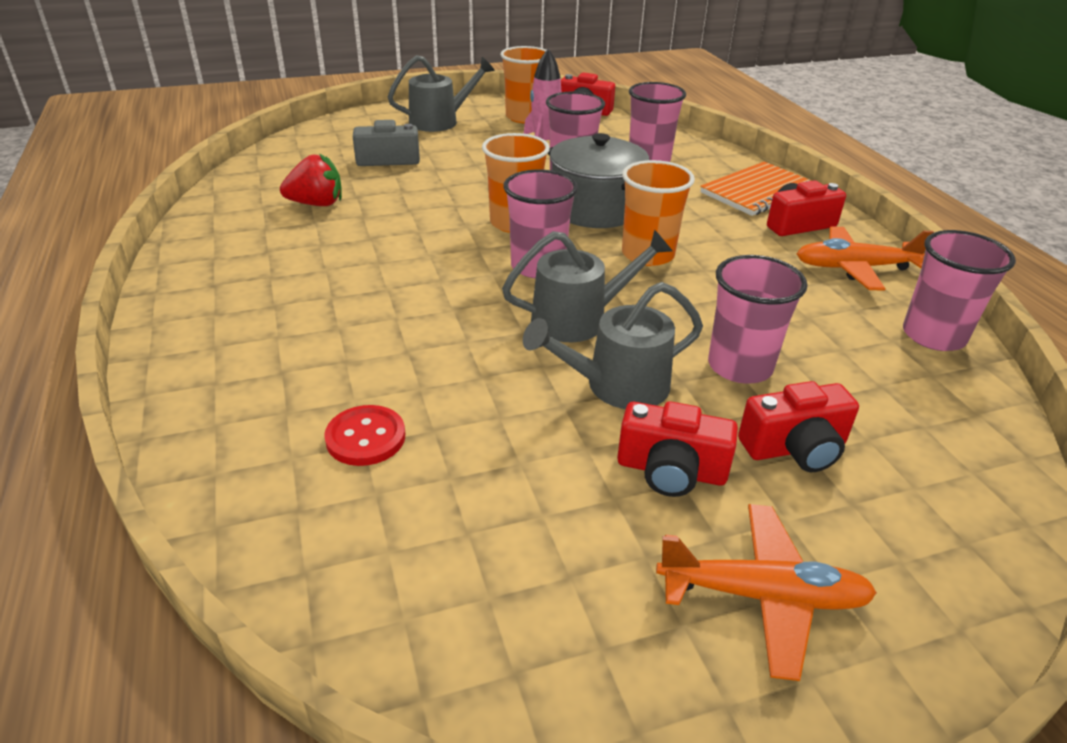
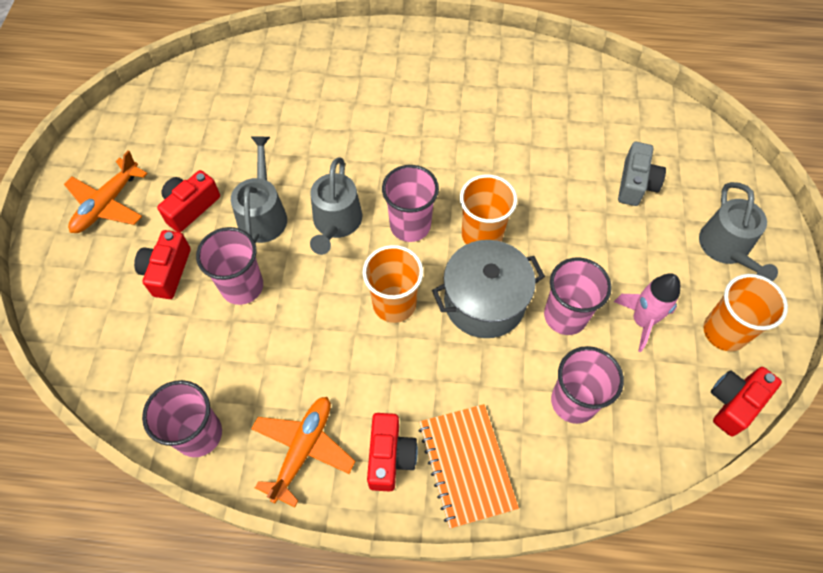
camera: 115 degrees right, 25 degrees up
red strawberry [280,153,342,206] -> none
red button [324,405,405,466] -> none

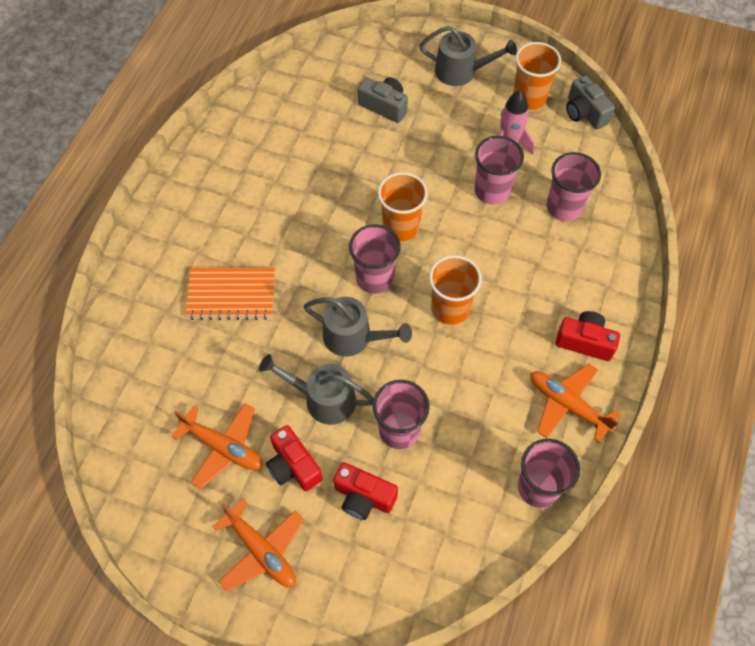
camera: 75 degrees left, 0 degrees up
orange notebook [419,404,519,529] -> orange notebook moved to [185,268,275,320]
grey pot [432,240,545,338] -> none
red camera [711,367,782,437] -> grey camera [566,75,615,129]
none -> orange plane [171,403,263,489]

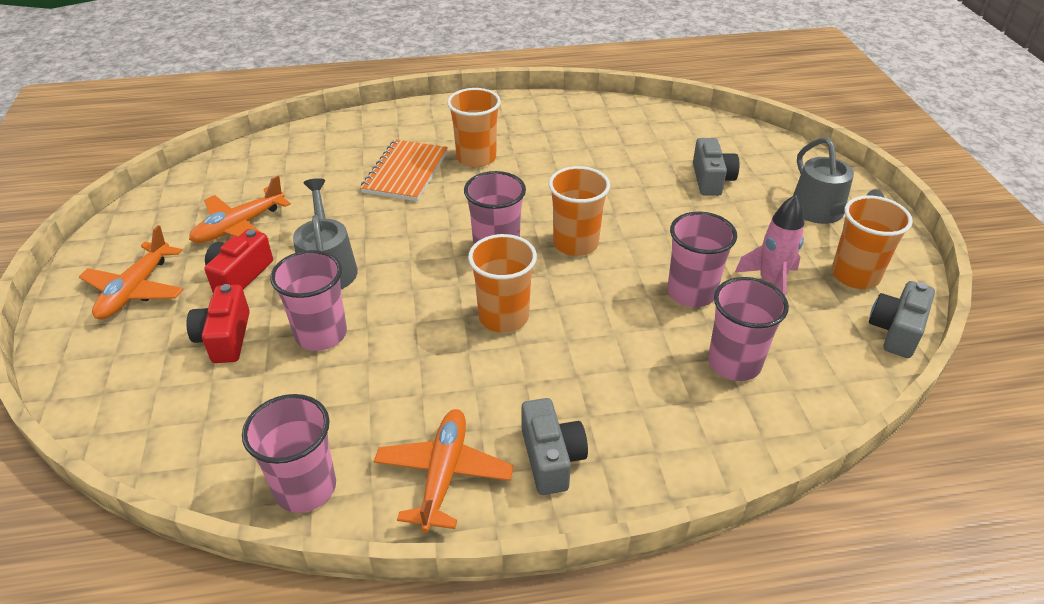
camera: 60 degrees right, 20 degrees down
orange plane [171,403,263,489] -> orange plane turned 45 degrees clockwise [189,176,291,243]
orange notebook [185,268,275,320] -> orange notebook turned 45 degrees clockwise [360,139,448,201]
grey watering can [304,297,412,357] -> none
red camera [555,311,620,361] -> grey camera [522,398,588,495]
none -> orange cup [447,88,501,167]

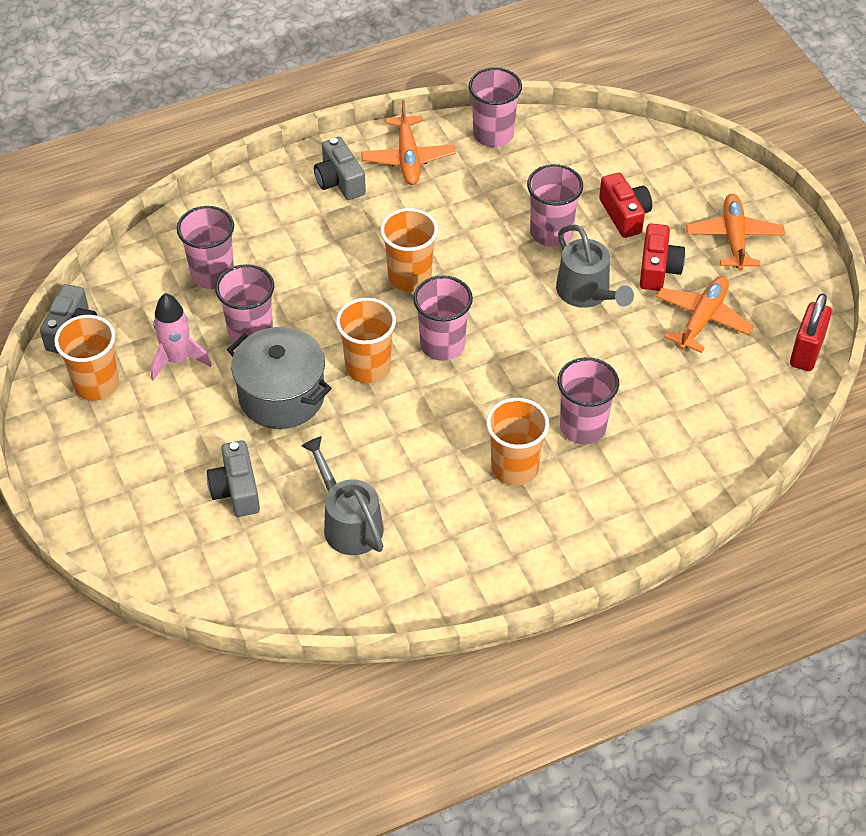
camera: 165 degrees right, 10 degrees up
orange notebook [360,139,448,201] -> pink cup [558,357,619,444]
grey watering can [793,138,885,224] -> grey watering can moved to [301,436,383,555]
none -> grey pot [227,327,332,429]
none -> red padlock [790,293,832,371]

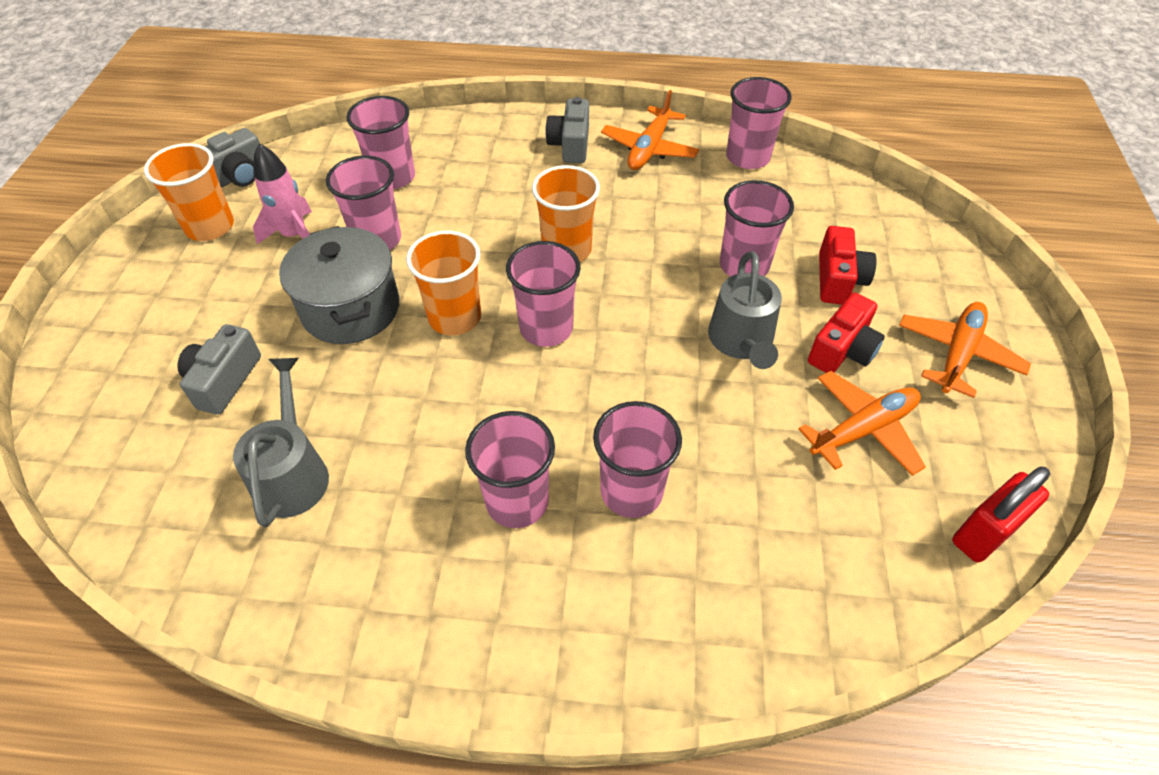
camera: 30 degrees right, 0 degrees up
orange cup [486,398,549,486] -> pink cup [465,411,555,528]

